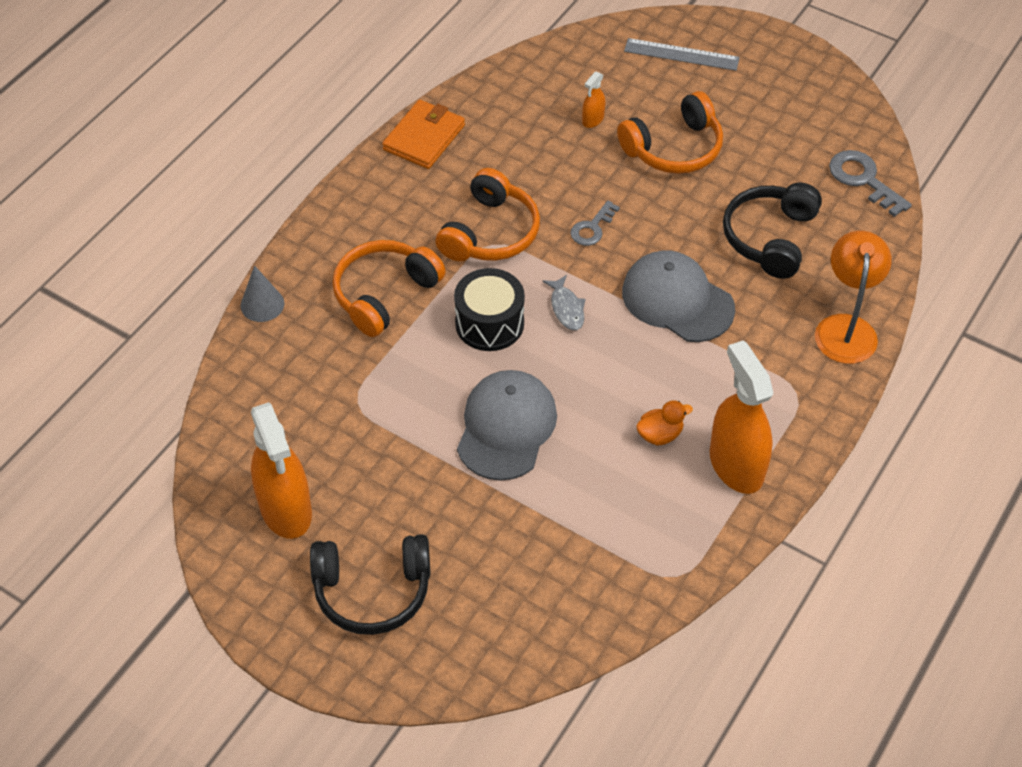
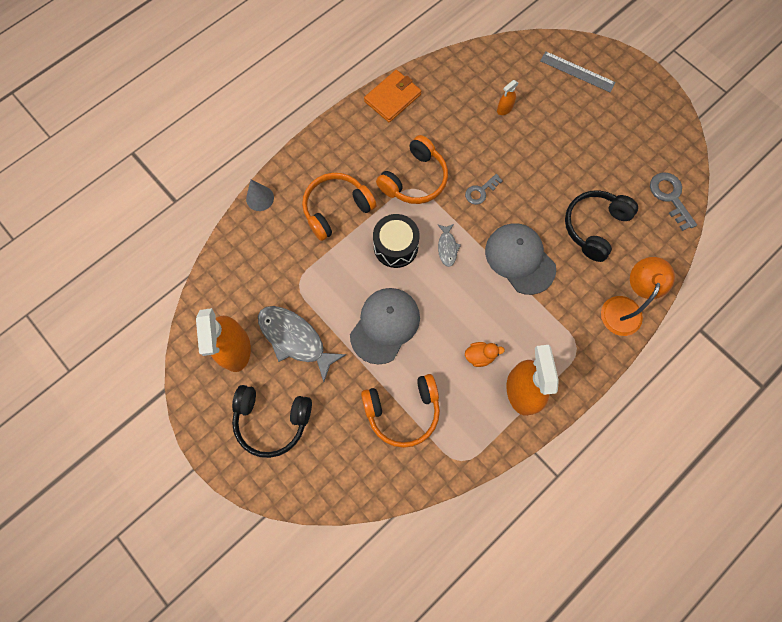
camera: 15 degrees right, 20 degrees up
orange headphones [617,91,723,174] -> orange headphones moved to [361,374,440,448]
none -> grey fish [258,306,346,382]

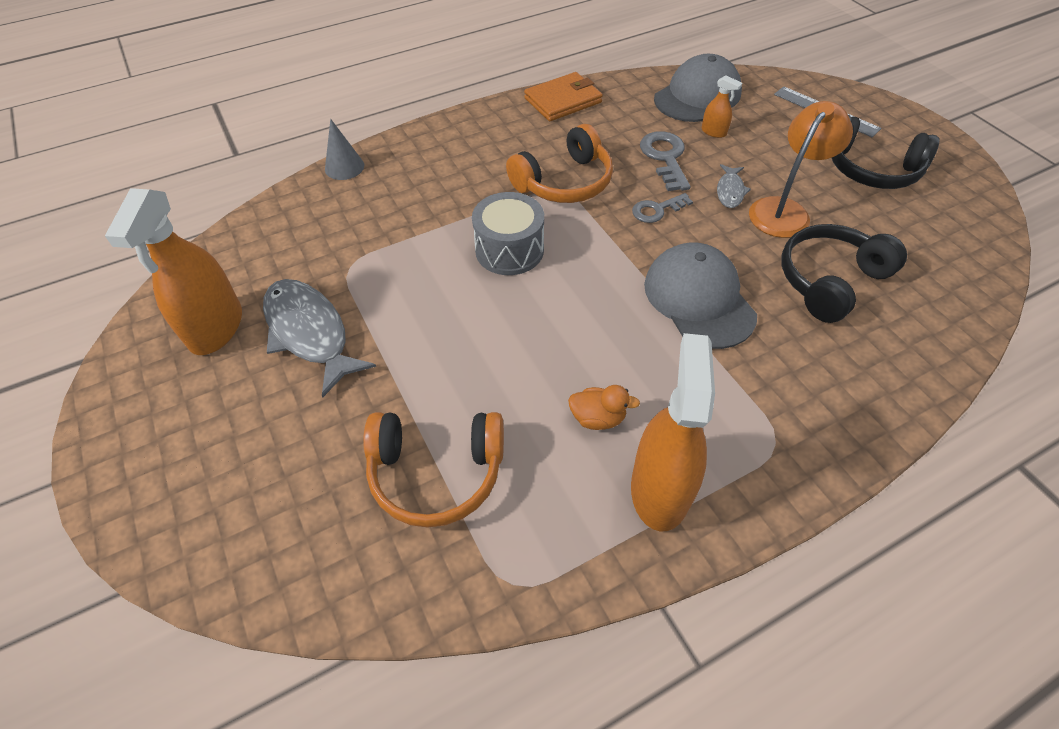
camera: 15 degrees right, 20 degrees down
black headphones [232,385,312,458] -> black headphones moved to [832,115,940,189]
orange headphones [302,173,376,241] -> none
grey cap [350,288,420,365] -> grey cap moved to [654,54,742,122]
black drum [373,214,420,268] -> grey drum [472,192,544,275]
grey fish [438,224,461,267] -> grey fish moved to [717,164,751,208]
orange spray bottle [497,80,519,115] -> orange spray bottle turned 120 degrees counterclockwise [701,75,742,138]
orange lamp [601,257,675,336] -> orange lamp moved to [749,101,853,238]
grey key [650,173,697,231] -> grey key moved to [640,131,691,191]

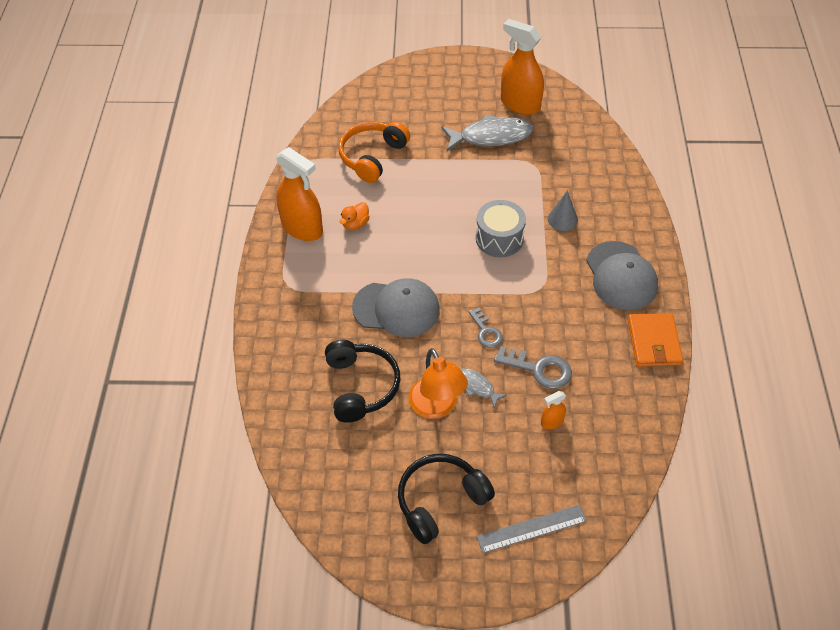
camera: 120 degrees right, 0 degrees up
grey cone [325,119,364,180] -> grey cone moved to [548,191,578,231]
orange headphones [506,124,613,203] -> none
grey key [632,193,693,223] -> grey key turned 150 degrees clockwise [469,308,503,348]
grey cap [654,54,742,122] -> grey cap moved to [586,241,658,310]

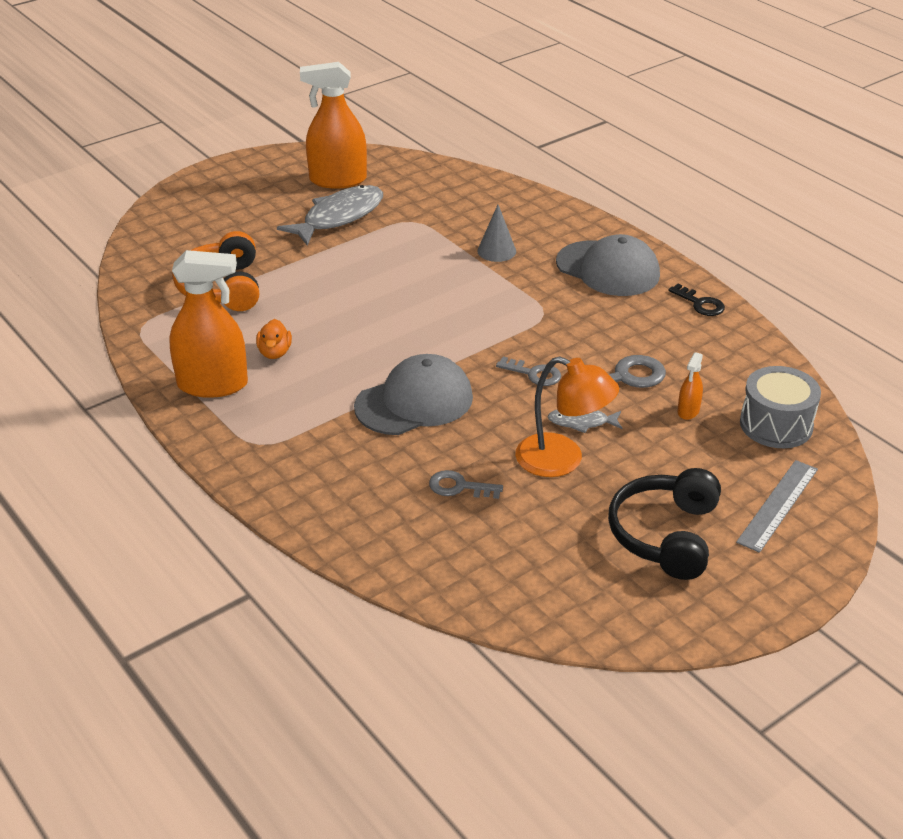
camera: 40 degrees left, 15 degrees down
black headphones [325,340,400,423] -> grey key [429,470,503,499]
grey drum [476,200,526,257] -> grey drum moved to [740,366,821,448]
orange wallet [628,313,683,367] -> black key [668,283,725,316]

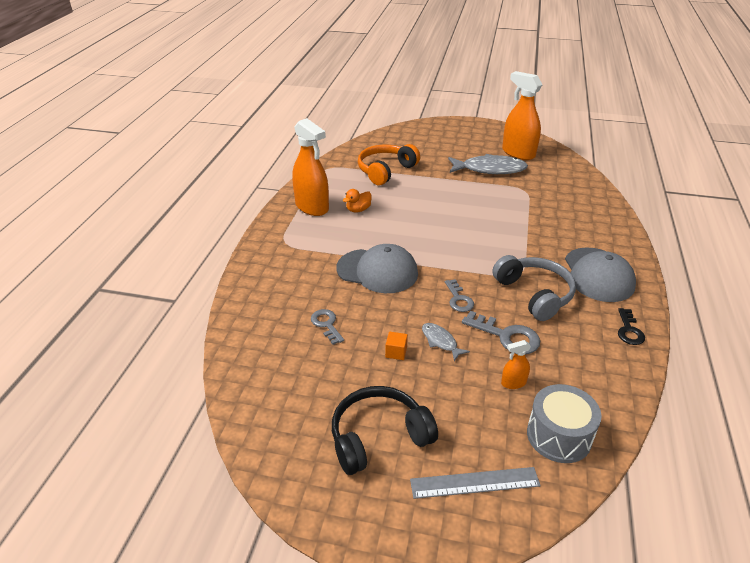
camera: 50 degrees right, 0 degrees up
grey cone [477,205,516,262] -> none
orange lamp [515,356,619,477] -> orange cube [385,332,408,360]
none -> grey headphones [492,255,576,321]

